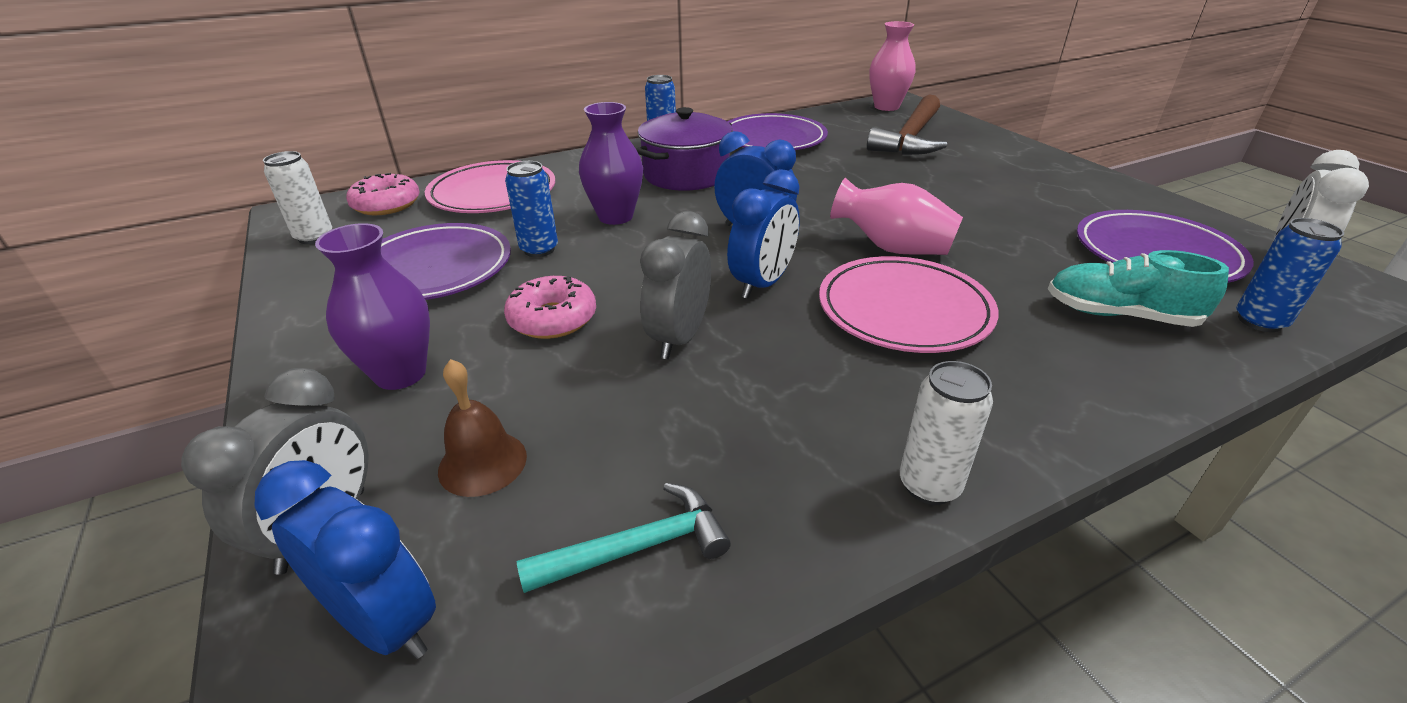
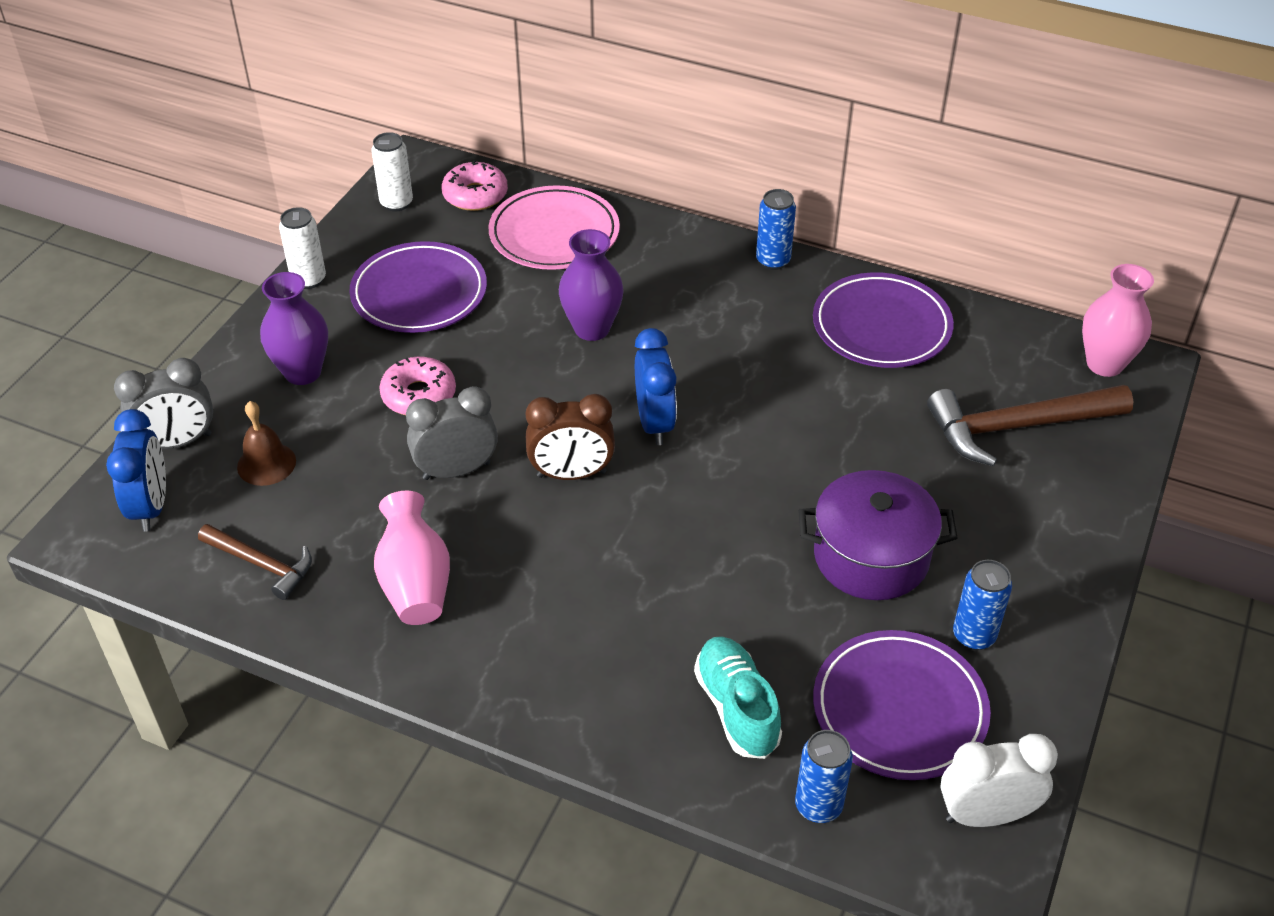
camera: 50 degrees right, 10 degrees up
blue can [505,161,558,257] -> blue can moved to [953,560,1012,650]
turquoise hammer [517,483,731,593] -> brown hammer [198,524,312,600]
purple pot [636,107,733,191] -> purple pot moved to [798,470,958,600]
blue clock [727,169,800,299] -> brown clock [526,394,615,480]
pink plate [819,256,999,353] -> none
pink vase [830,178,963,255] -> pink vase moved to [374,491,450,625]
white can [900,361,993,505] -> white can moved to [279,207,326,289]

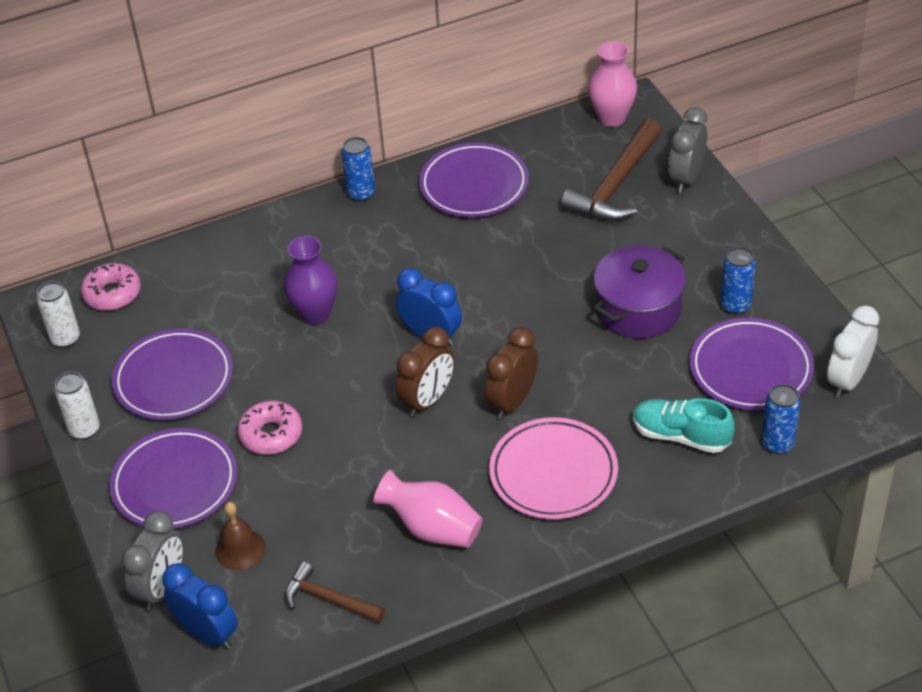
camera: 45 degrees left, 0 degrees up
brown hammer [198,524,312,600] -> brown hammer turned 135 degrees counterclockwise [285,562,385,623]
purple vase [260,272,328,385] -> purple plate [110,428,237,529]
grey clock [406,386,498,480] -> grey clock moved to [669,107,707,193]
pink plate [488,185,620,270] -> pink plate moved to [489,417,618,519]
none -> brown clock [484,327,538,419]

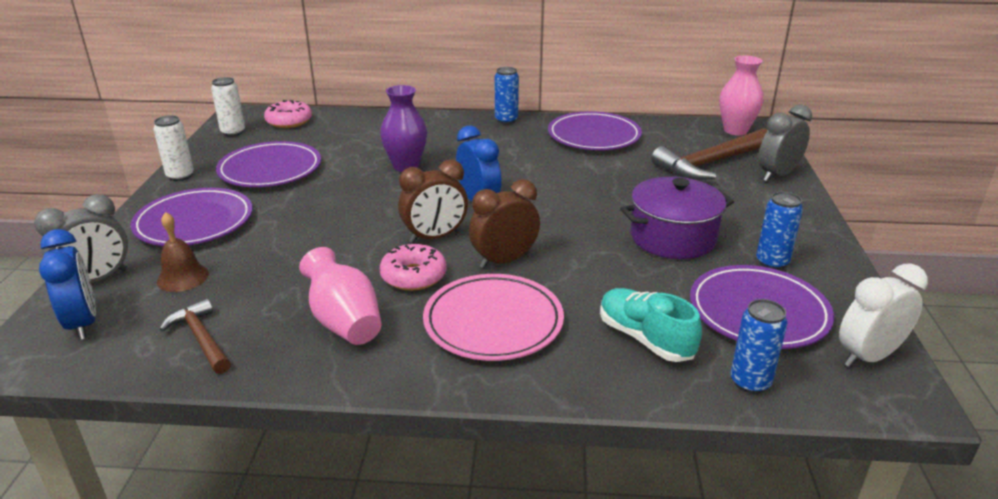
camera: 25 degrees right, 15 degrees down
pink donut [238,401,302,455] -> pink donut moved to [380,244,447,291]

